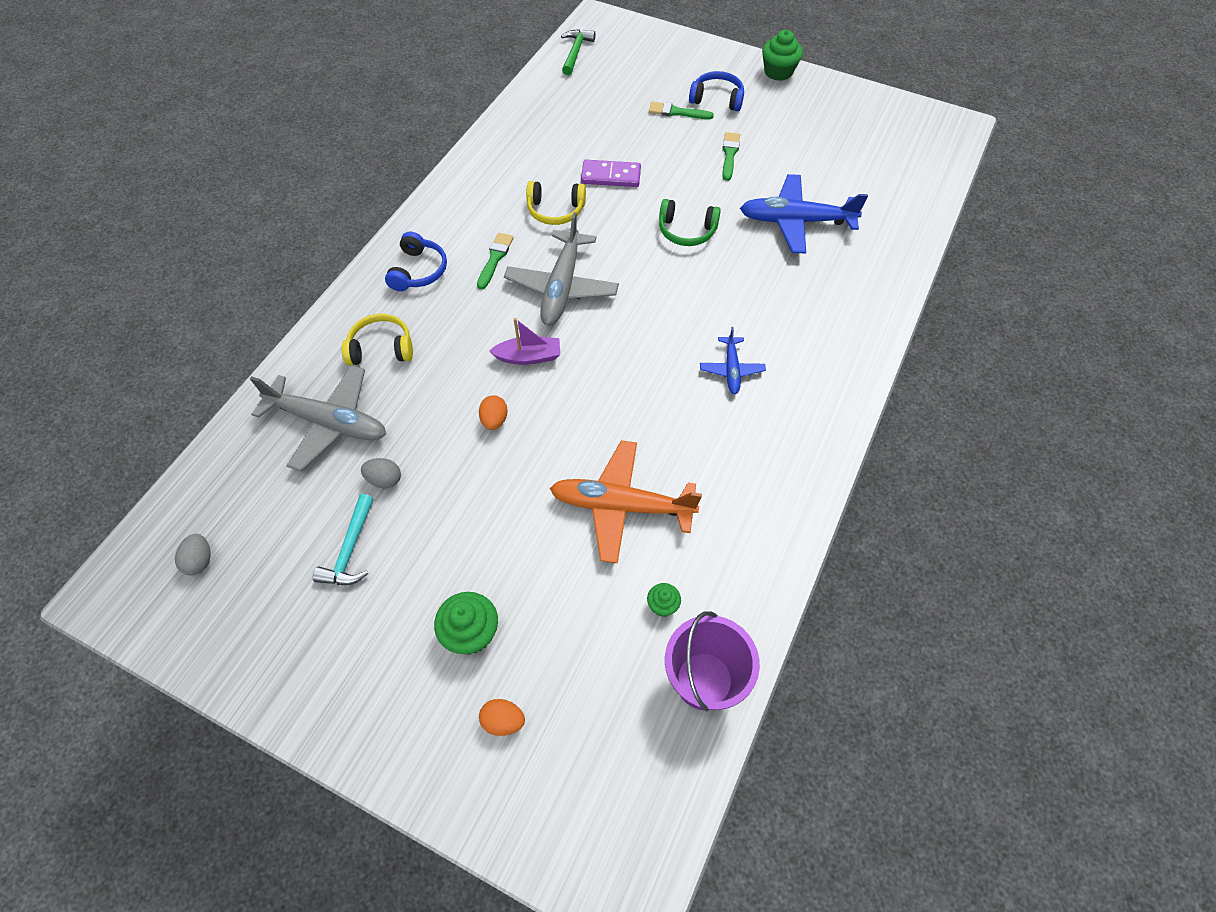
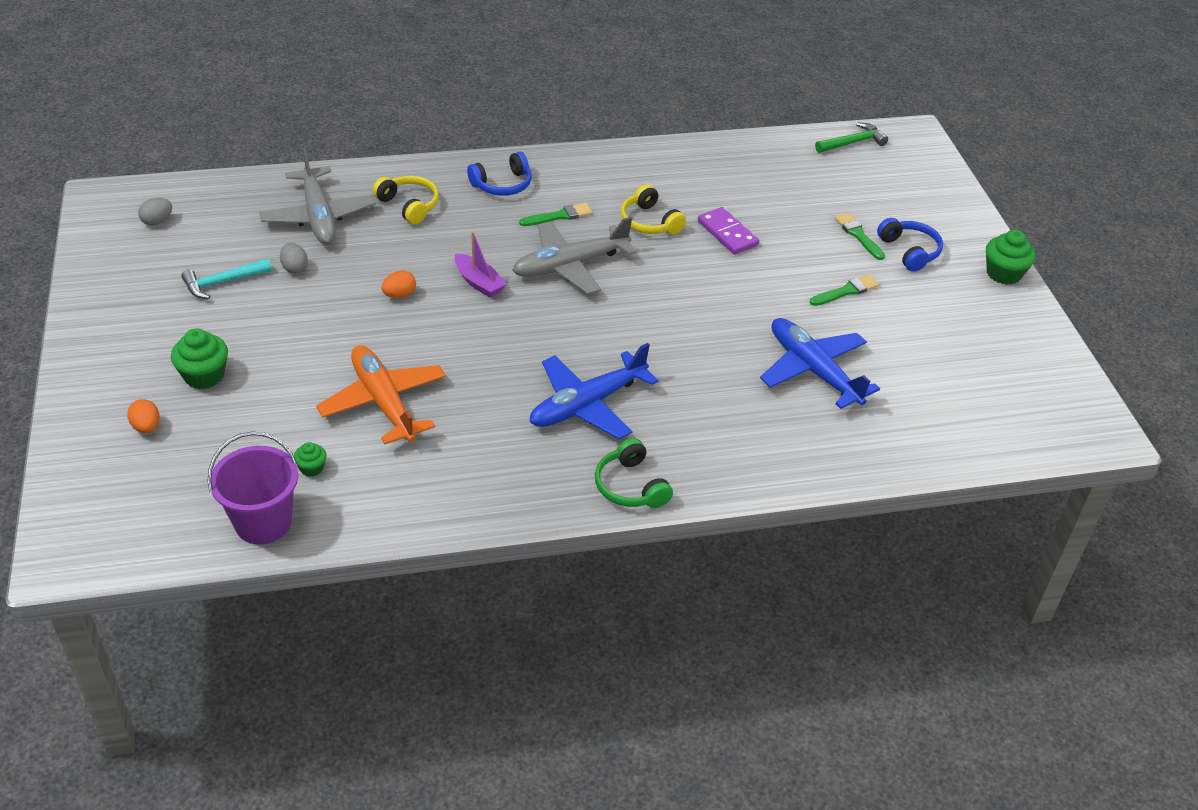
camera: 50 degrees right, 15 degrees down
green headphones [659,199,721,246] -> green headphones moved to [595,438,673,508]
blue plane [700,327,766,394] -> blue plane [530,343,659,439], size x1.87

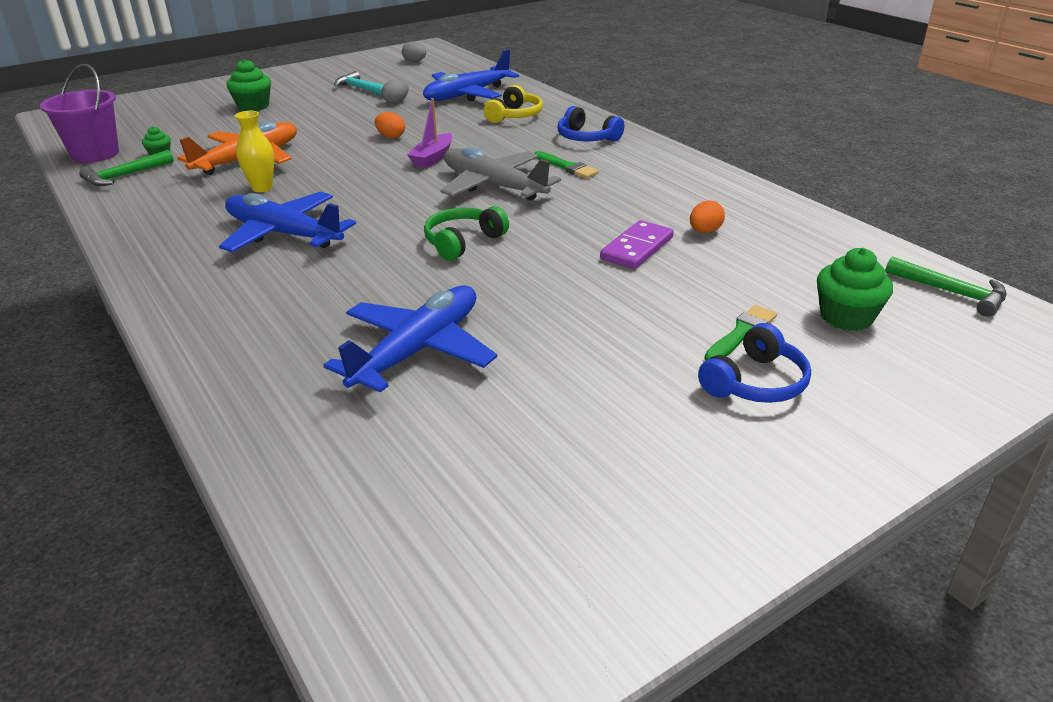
camera: 70 degrees right, 10 degrees down
orange egg [127,399,160,433] -> orange egg moved to [690,200,725,233]
grey plane [259,148,376,244] -> blue plane [423,49,519,102]
green headphones [595,438,673,508] -> green headphones moved to [424,206,509,260]
yellow headphones [621,184,686,235] -> none
green brush [810,274,879,306] -> none
green cupcake [986,230,1036,285] -> green cupcake moved to [817,248,893,331]
none -> green hammer [79,150,174,186]
none -> yellow vase [235,111,274,192]

